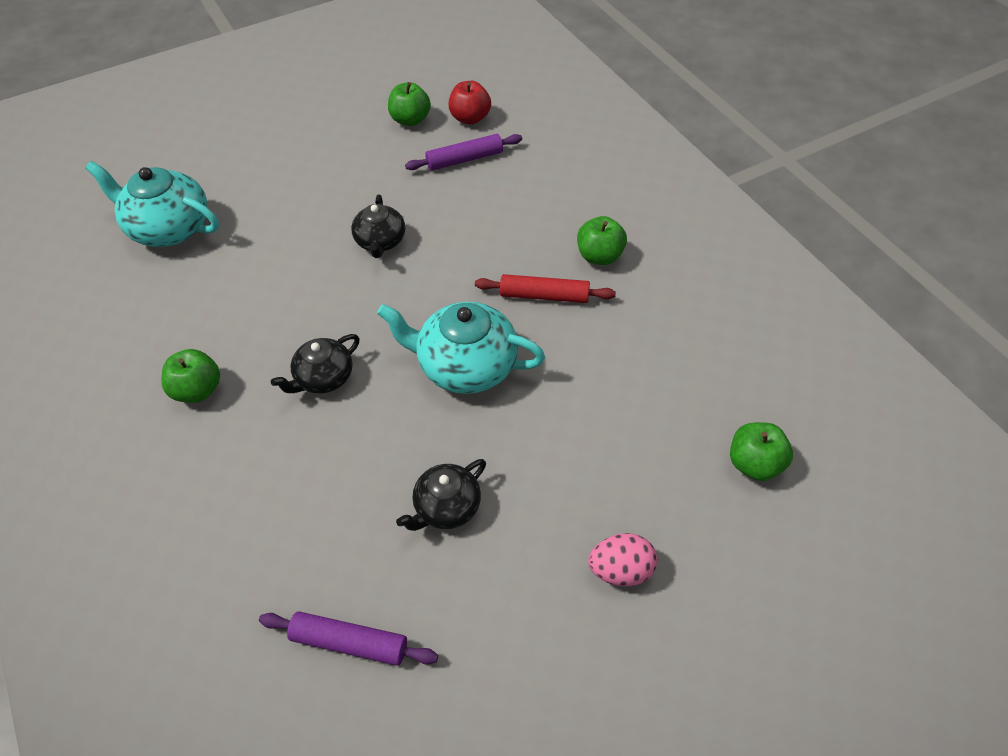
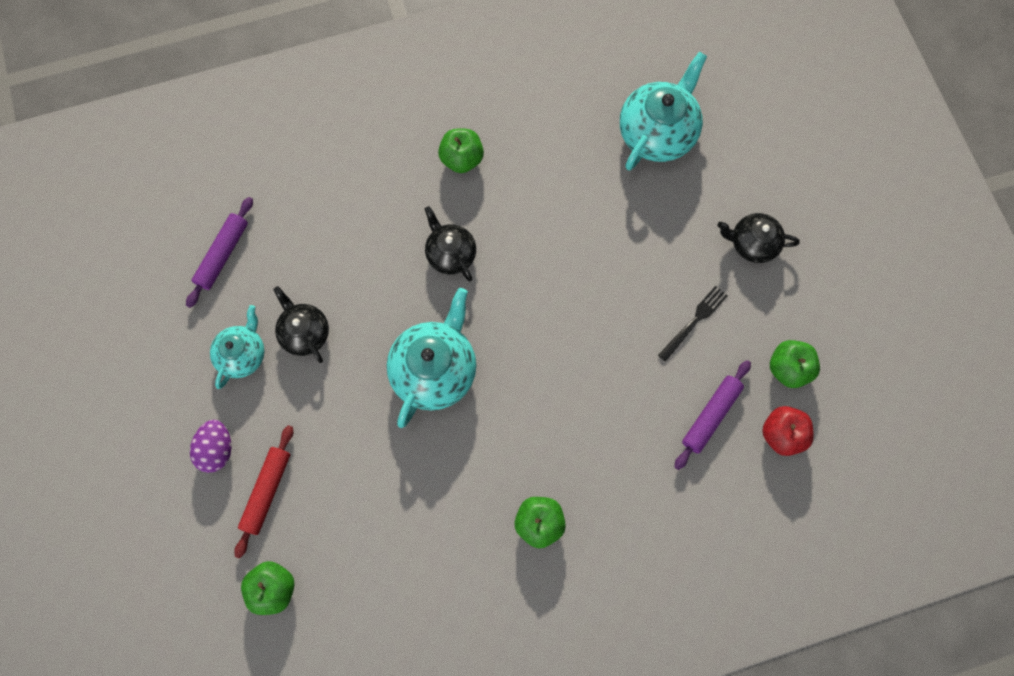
camera: 100 degrees right, 20 degrees up
black teapot [351,195,405,258] -> black teapot moved to [717,213,800,263]
purple rolling pin [405,134,522,170] -> purple rolling pin turned 45 degrees clockwise [674,360,751,470]
red rolling pin [475,274,616,303] -> red rolling pin moved to [234,425,293,558]
pink egg [588,533,657,587] -> purple egg [190,420,231,473]
none -> turquoise teapot [210,305,265,389]
none -> black fork [658,286,728,362]

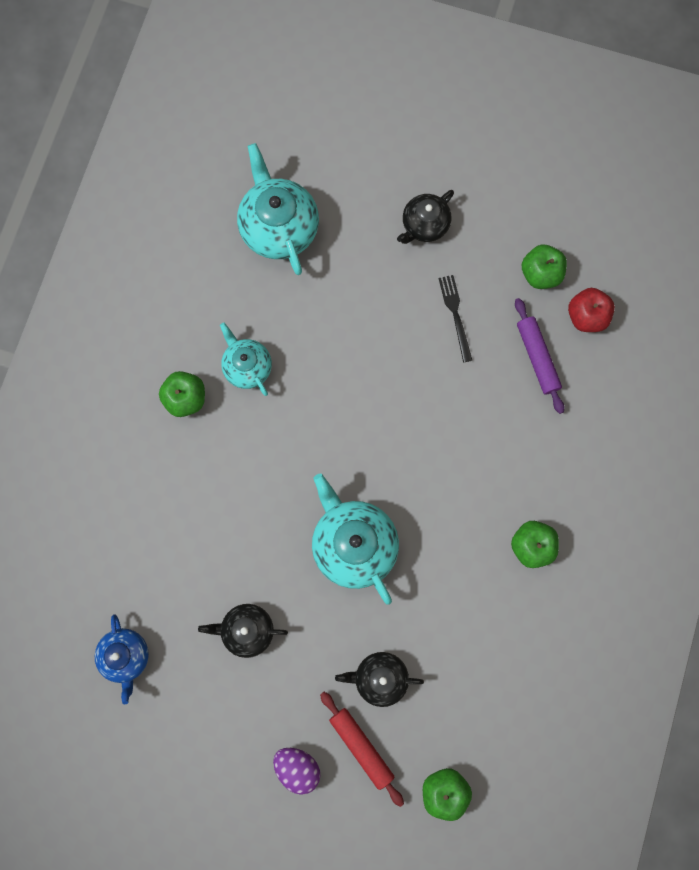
camera: 55 degrees left, 5 degrees up
purple rolling pin [186,197,253,308] -> blue teapot [95,614,149,704]
turquoise teapot [210,305,265,389] -> turquoise teapot moved to [220,323,272,396]
black teapot [425,206,476,281] -> black teapot moved to [335,652,424,707]

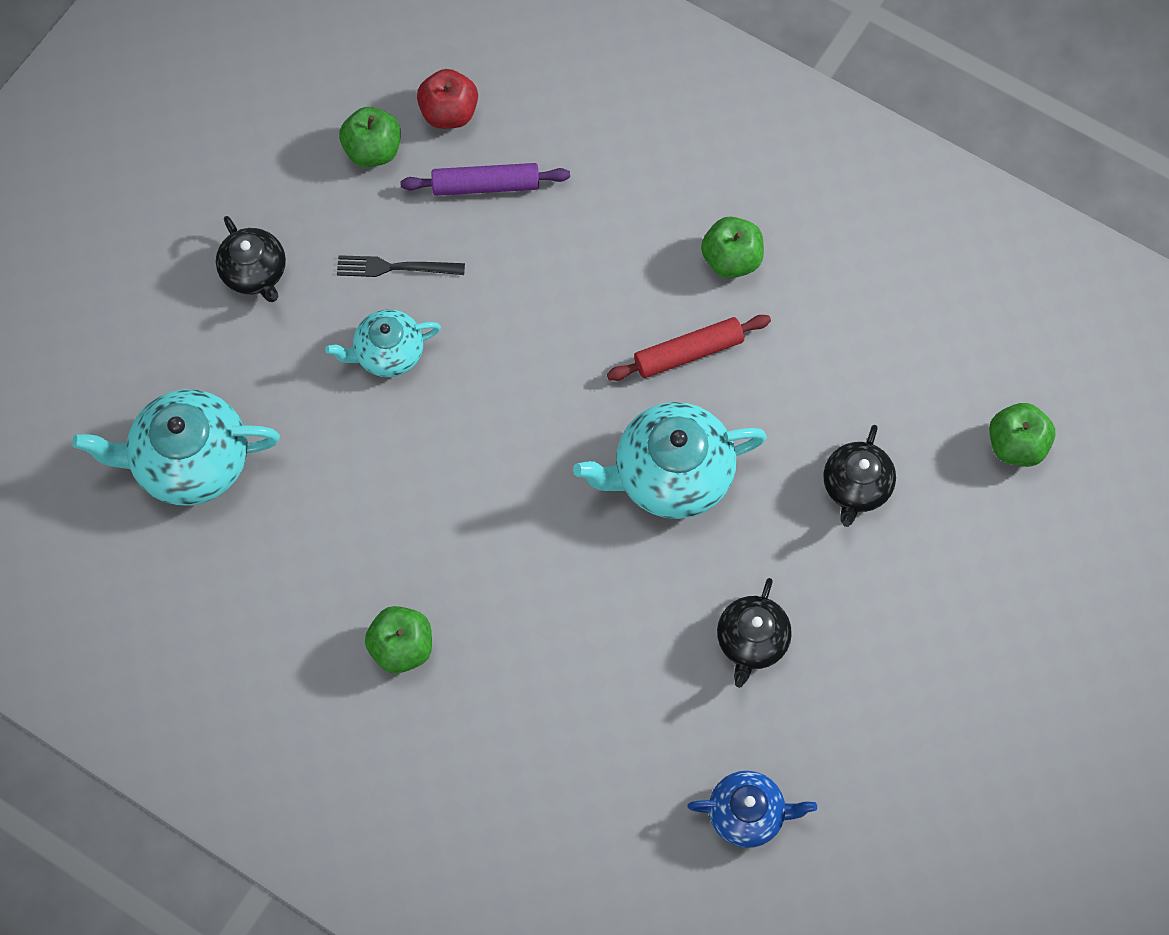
camera: 75 degrees left, 10 degrees down
turquoise teapot [220,323,272,396] -> turquoise teapot moved to [325,309,441,377]
purple egg [273,748,320,795] -> none
red rolling pin [320,692,404,807] -> red rolling pin moved to [607,315,771,381]

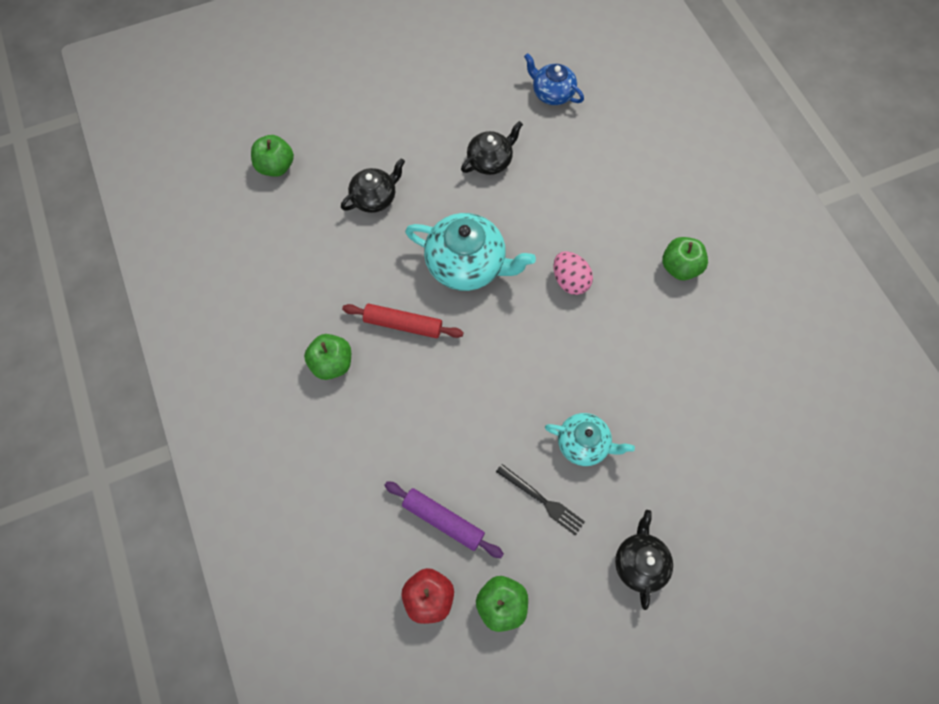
camera: 145 degrees left, 0 degrees up
turquoise teapot [72,389,280,505] -> none
none -> pink egg [553,251,593,295]

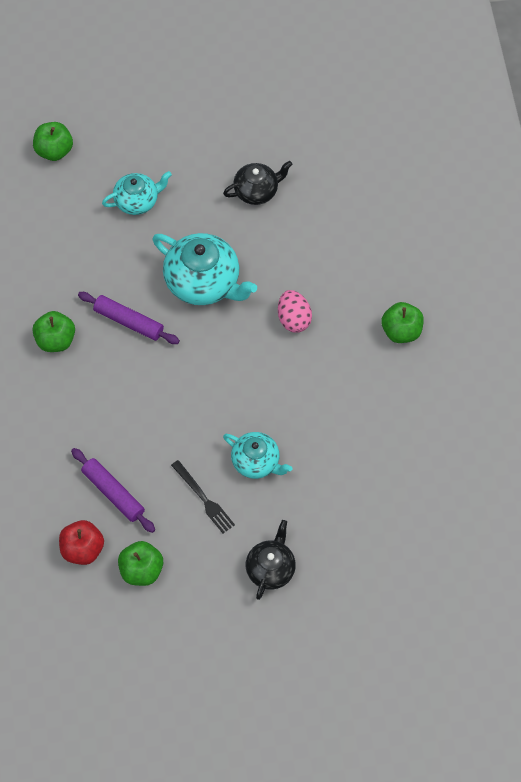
camera: 15 degrees right, 5 degrees down
black teapot [341,158,405,213] -> turquoise teapot [102,171,172,215]
red rolling pin [342,304,464,338] -> purple rolling pin [78,292,180,344]
blue teapot [524,53,584,105] -> none

